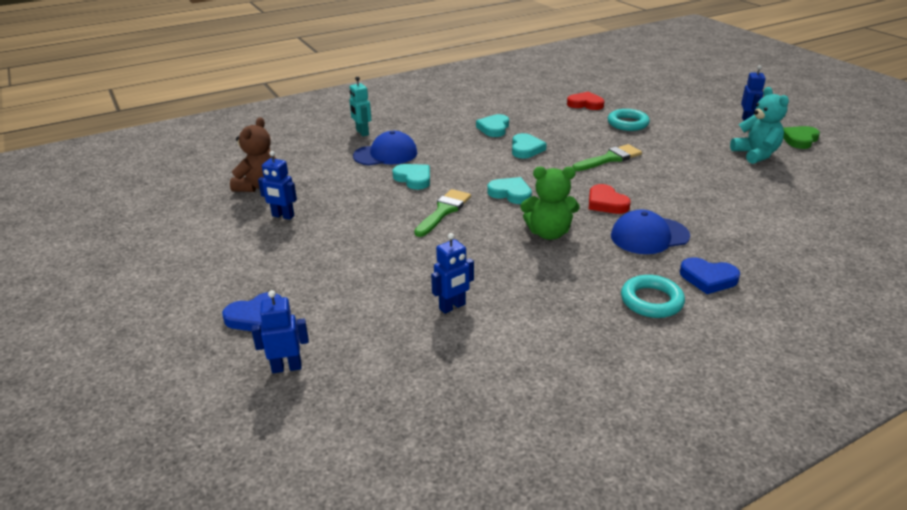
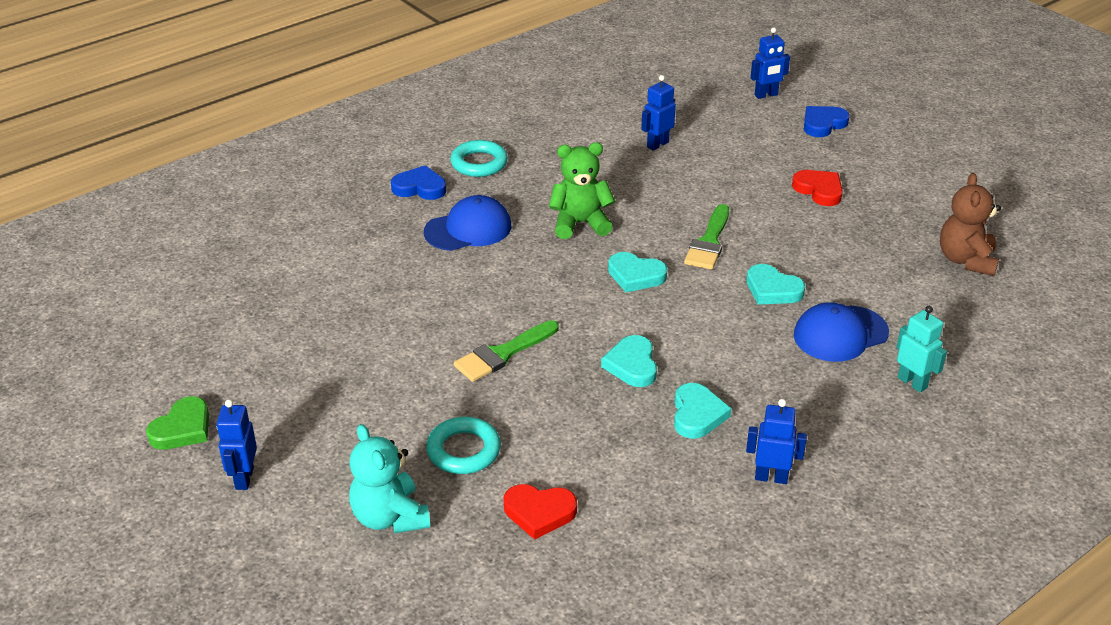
camera: 170 degrees right, 5 degrees up
blue robot [258,151,297,220] -> blue robot moved to [746,399,807,484]
red heart [588,184,631,214] -> red heart moved to [792,170,843,206]
turquoise teddy bear [730,87,789,164] -> turquoise teddy bear moved to [349,424,430,534]

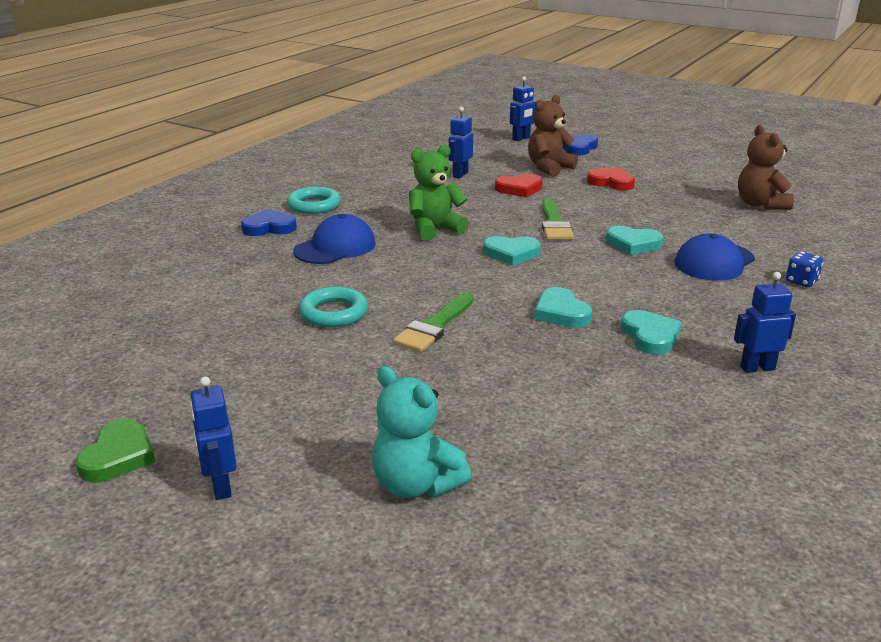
camera: 20 degrees left, 10 degrees down
turquoise ring [426,417,501,474] -> turquoise ring moved to [299,287,368,327]
red heart [504,484,577,540] -> red heart moved to [495,174,543,198]
turquoise robot [896,306,947,392] -> blue dice [786,252,823,287]
none -> brown teddy bear [528,95,578,177]

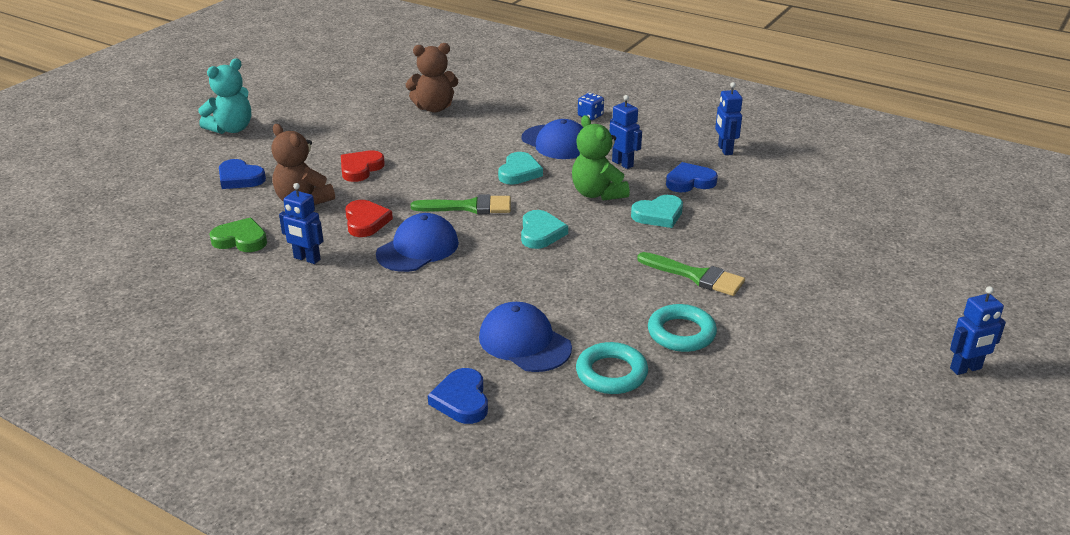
camera: 90 degrees left, 5 degrees up
green heart [76,419,156,482] -> green heart moved to [210,218,267,252]
turquoise ring [287,187,341,214] -> turquoise ring moved to [576,342,648,394]
turquoise teddy bear [372,366,472,498] -> turquoise teddy bear moved to [198,58,251,134]
green teddy bear [409,145,469,240] -> green teddy bear moved to [572,115,630,201]
blue robot [510,76,536,141] -> blue robot moved to [610,95,642,169]
turquoise heart [621,310,682,355] -> blue heart [666,162,718,192]
none -> blue cap [376,213,459,272]

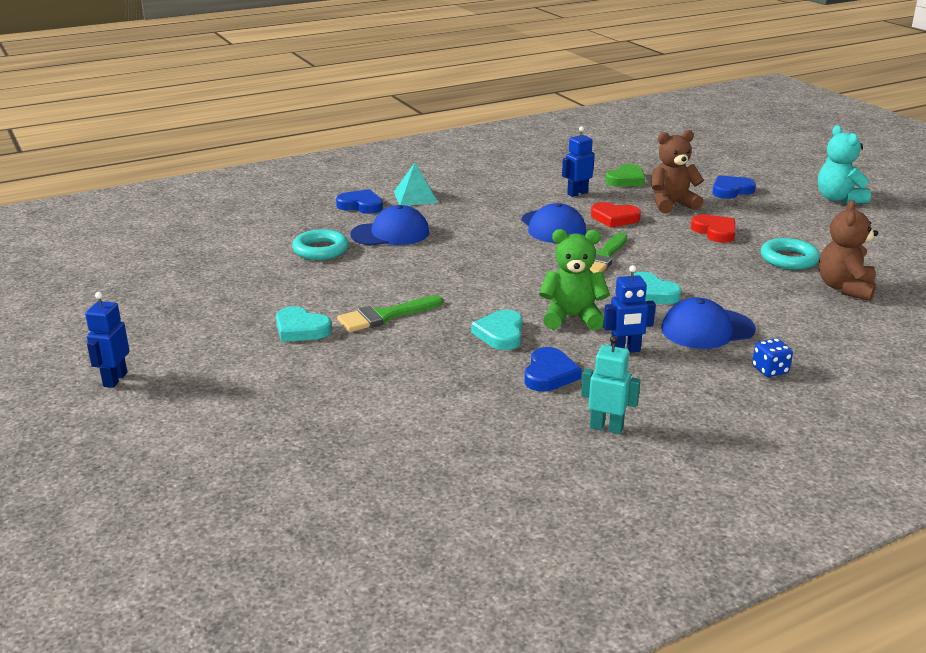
camera: 120 degrees right, 5 degrees down
turquoise heart [521,210,568,249] -> turquoise heart moved to [276,306,332,342]
turquoise ring [648,304,717,352] -> turquoise ring moved to [760,238,820,270]
blue robot [715,82,743,155] -> turquoise robot [581,335,641,434]
none -> turquoise pyramid [394,163,438,206]

